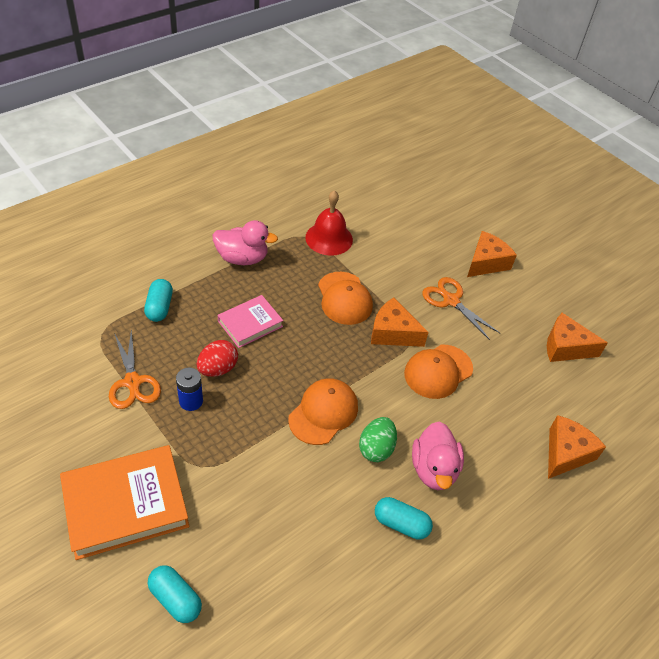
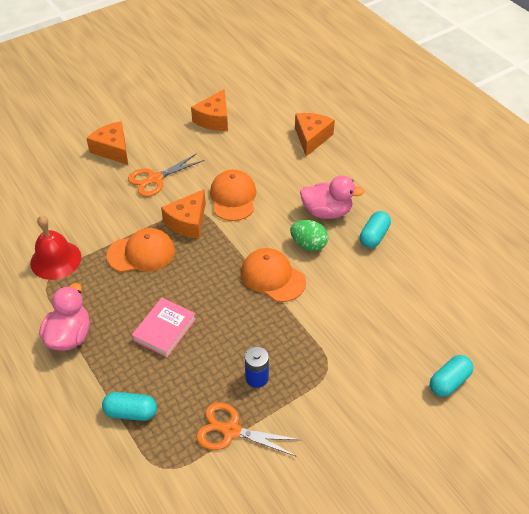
camera: 80 degrees left, 0 degrees up
orange book [60,445,190,560] -> none
orange scissors [109,329,161,409] -> orange scissors turned 150 degrees counterclockwise [196,402,300,457]
red egg [197,340,238,377] -> none
pink book [218,295,283,348] -> pink book turned 60 degrees clockwise [132,298,196,357]
orange cap [404,345,473,399] -> orange cap turned 150 degrees counterclockwise [210,169,256,221]
orange cheese [548,415,606,479] -> orange cheese turned 60 degrees clockwise [295,113,335,156]

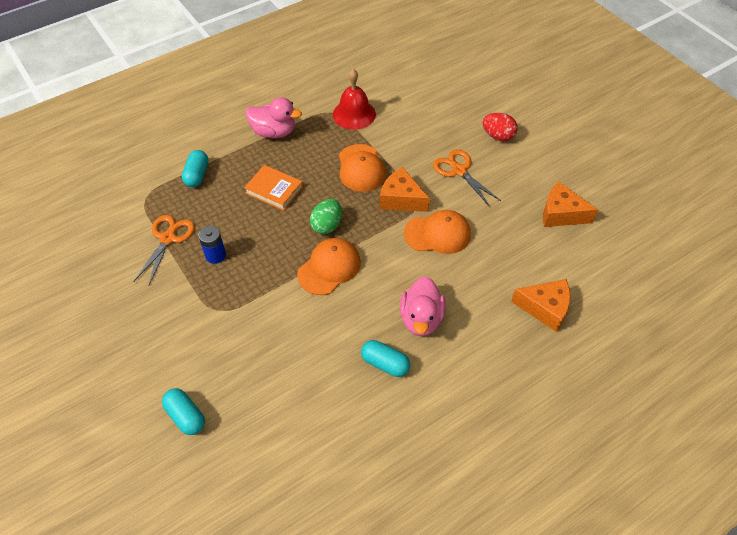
camera: 90 degrees right, 5 degrees up
orange cheese [86,121,128,165] -> red egg [482,113,518,141]
pink book [132,298,196,357] -> orange book [244,165,303,211]
green egg [290,220,328,251] -> green egg moved to [310,199,342,234]

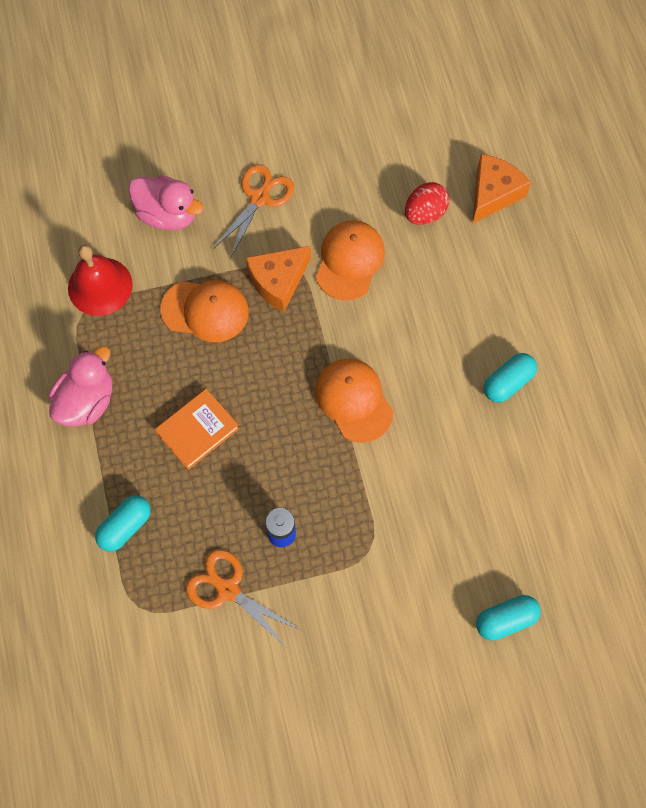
camera: 70 degrees left, 15 degrees up
turquoise capsule [182,150,208,187] -> turquoise capsule turned 75 degrees counterclockwise [95,495,151,552]
green egg [310,199,342,234] -> none
pink duck [400,276,446,336] -> pink duck moved to [128,175,203,230]
orange scissors [433,149,501,207] -> orange scissors turned 135 degrees clockwise [213,164,295,258]
red egg [482,113,518,141] -> red egg moved to [405,182,449,225]
orange cheese [543,182,598,227] -> none

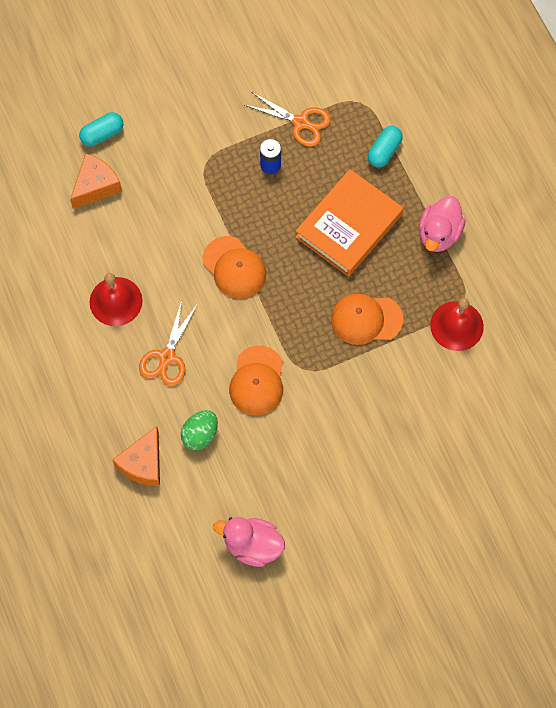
camera: 170 degrees right, 0 degrees up
pink duck [128,175,203,230] -> pink duck moved to [213,517,285,567]
orange book [155,389,239,470] -> orange book [296,169,403,277], size x1.73
orange scissors [213,164,295,258] -> orange scissors moved to [139,300,197,386]
orange cheese [246,246,311,312] -> orange cheese moved to [70,153,122,209]
red egg [405,182,449,225] -> green egg [181,410,218,450]
turquoise capsule [484,353,537,402] -> red bell [89,273,143,326]

